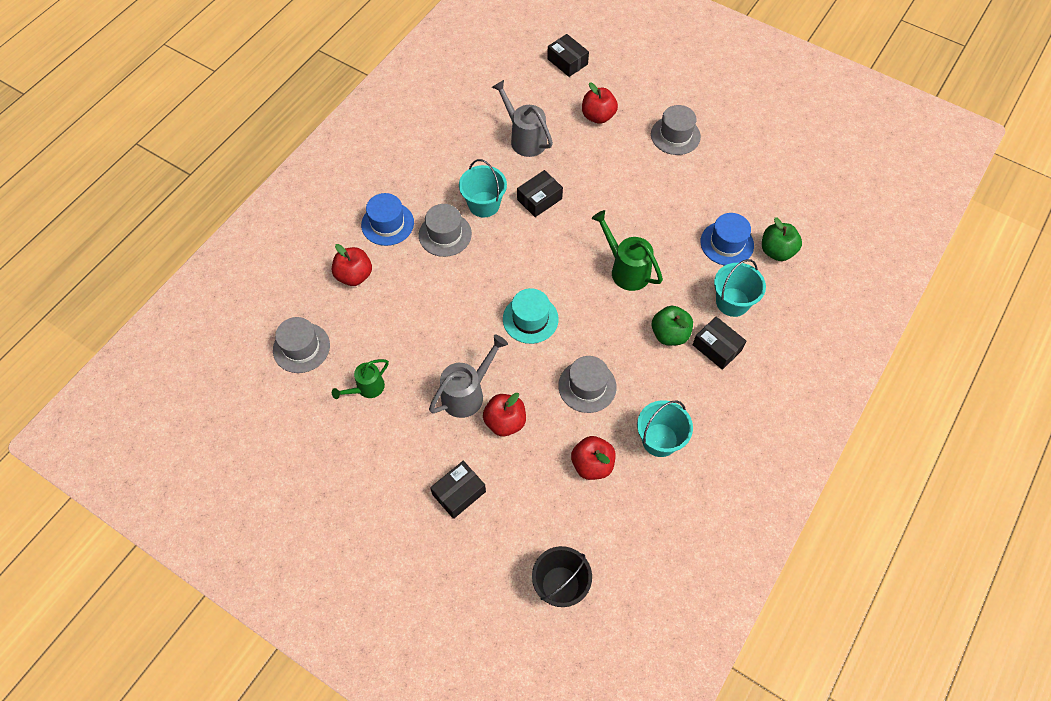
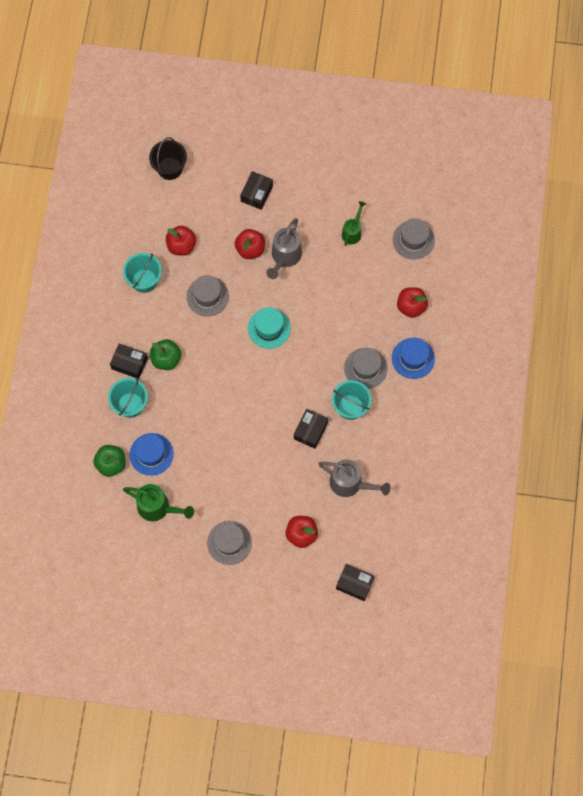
camera: 155 degrees right, 10 degrees up
green watering can [591,210,663,291] -> green watering can moved to [123,484,194,521]

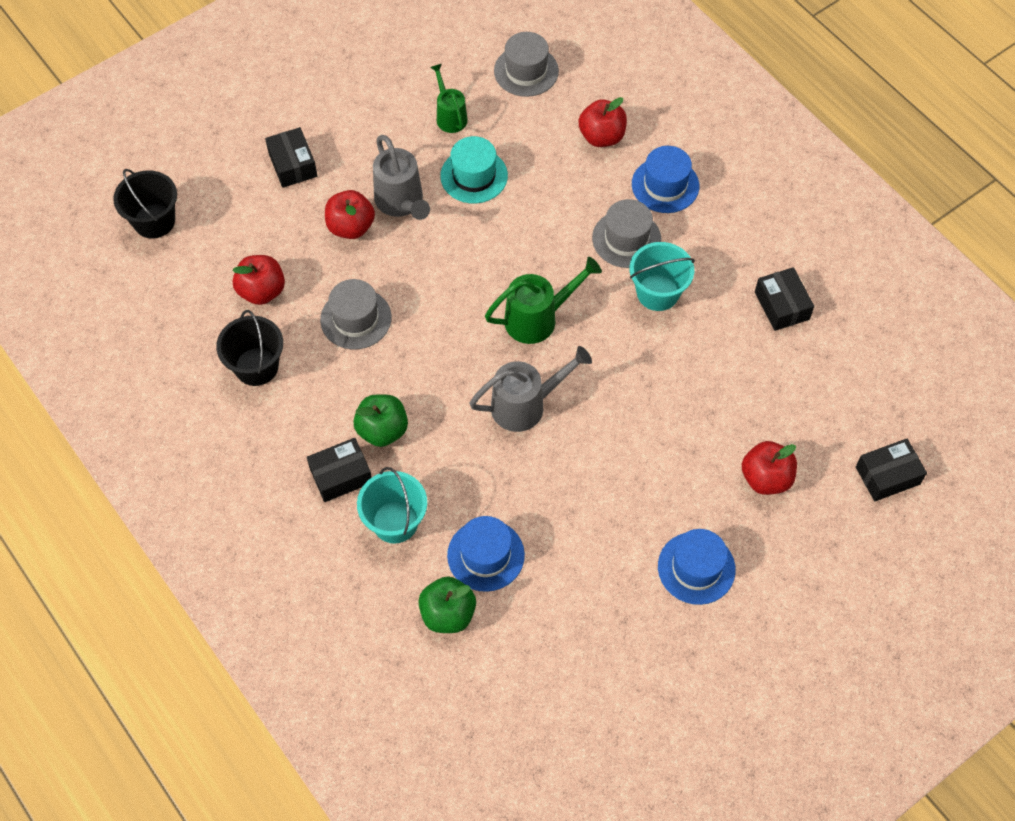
camera: 45 degrees left, 10 degrees down
turquoise bucket [123,253,162,293] -> black bucket [216,310,283,386]
green watering can [123,484,194,521] -> green watering can moved to [485,257,602,344]
grey hat [207,521,252,565] -> blue hat [658,529,736,605]
turquoise hat [248,307,291,349] -> turquoise hat moved to [440,136,508,203]
black box [294,409,328,449] -> black box moved to [755,267,814,331]
grey watering can [318,460,391,497] -> grey watering can moved to [469,346,592,432]

